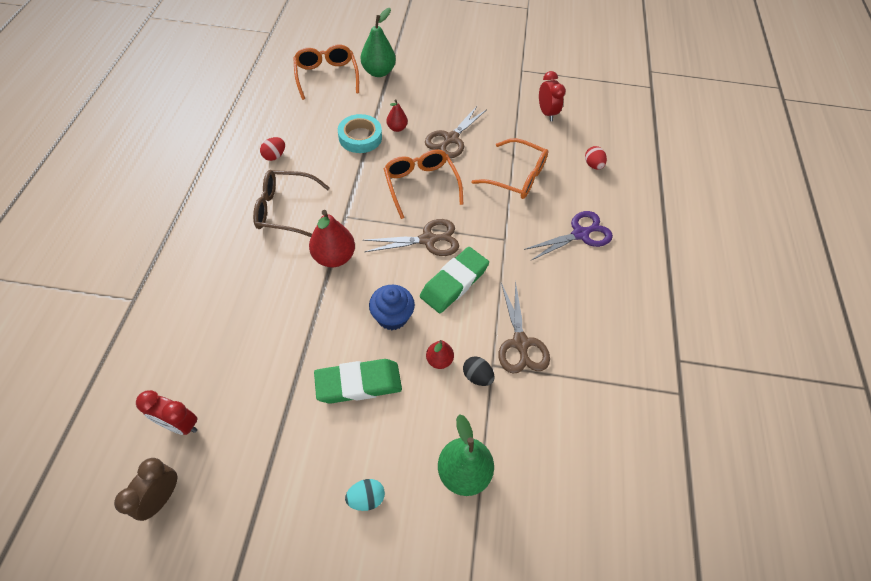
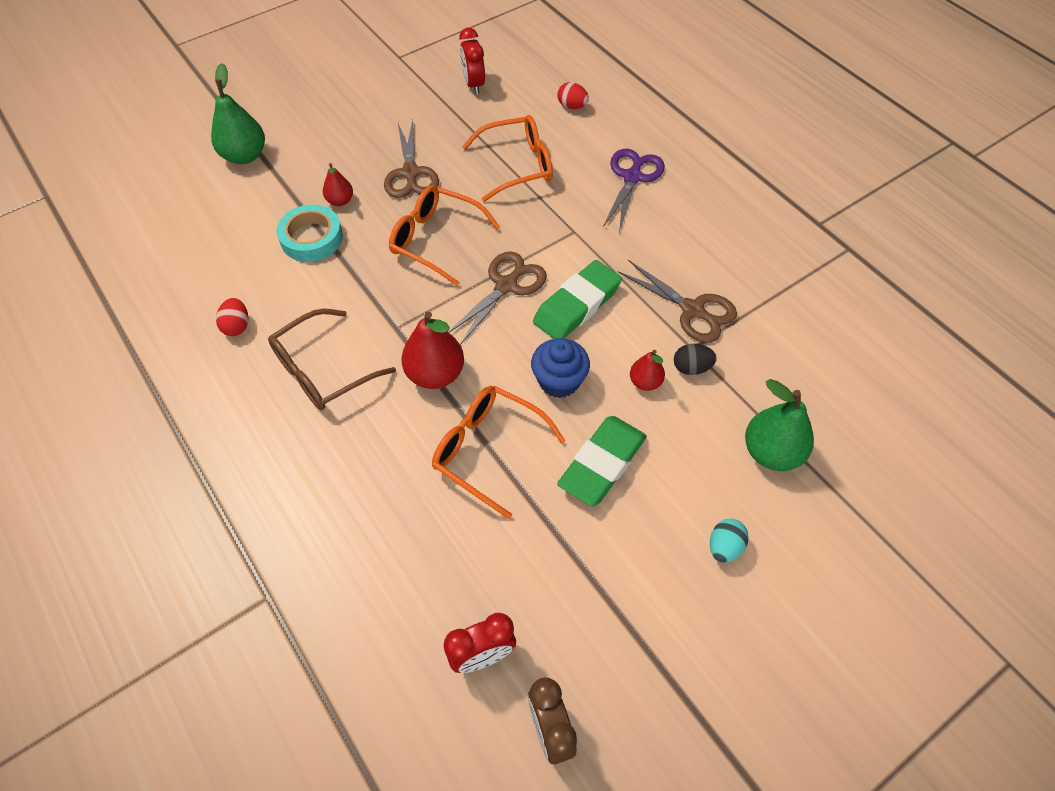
camera: 40 degrees left, 0 degrees up
orange glasses [293,45,359,100] -> orange glasses moved to [432,386,566,519]
green eraser [420,247,489,313] -> green eraser turned 45 degrees clockwise [533,260,622,339]
red clock [539,71,566,121] -> red clock turned 135 degrees counterclockwise [459,28,485,95]

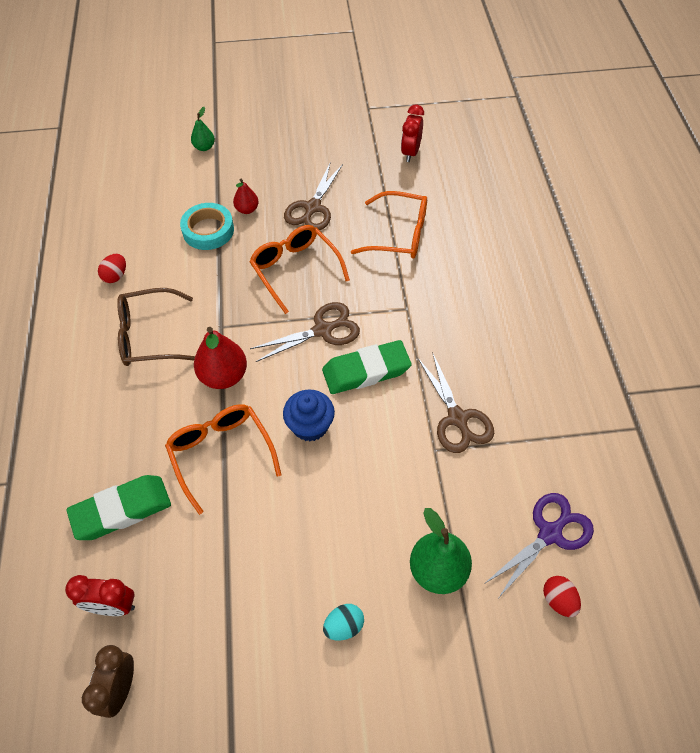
camera: 30 degrees right, 0 degrees up
green pear [211,63,265,164] -> green pear [191,107,215,151], size x0.56
red egg [557,82,589,109] -> red egg moved to [543,576,581,617]
green eraser [557,416,647,507] -> green eraser moved to [66,475,171,540]
purple scissors [603,149,665,232] -> purple scissors moved to [484,493,594,597]
red pear [630,350,665,391] -> none
black egg [674,344,717,375] -> none

